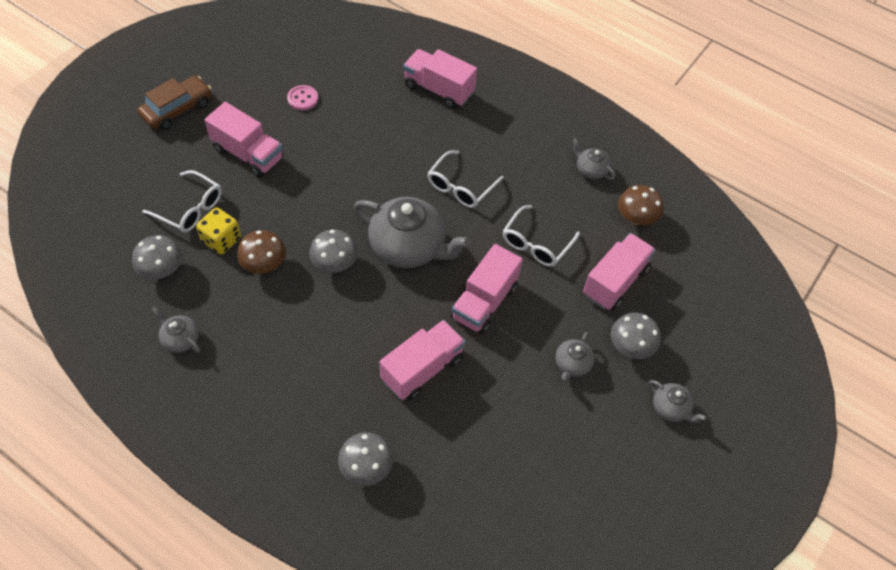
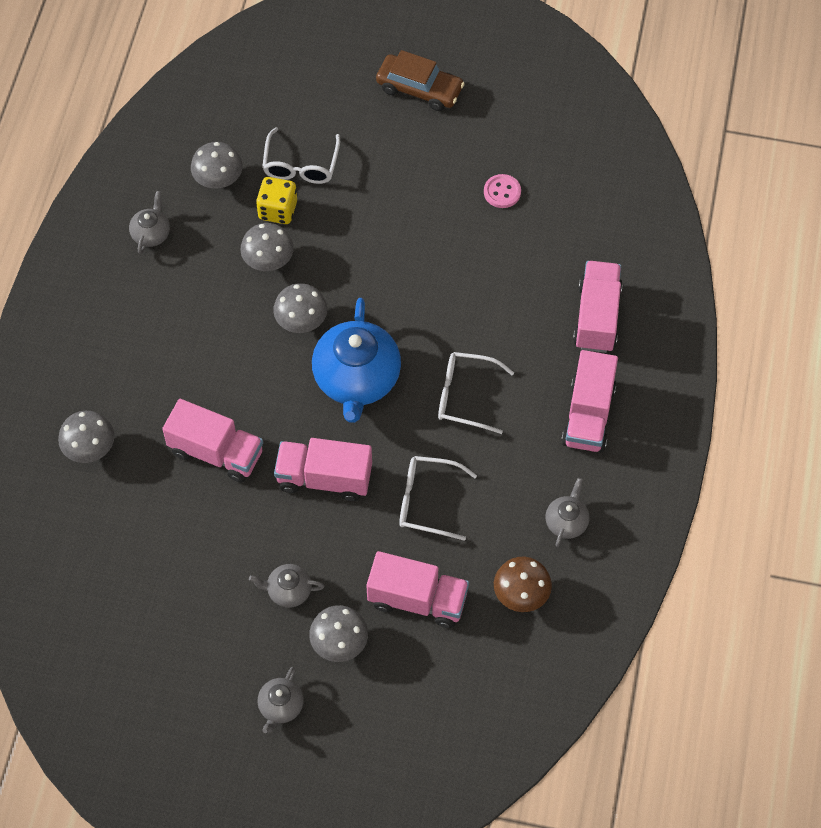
camera: 70 degrees right, 5 degrees up
pink truck [205,102,283,178] -> pink truck moved to [561,350,618,452]
brown mushroom [237,230,286,274] -> grey mushroom [240,223,294,271]
grey teapot [354,197,470,268] -> blue teapot [312,298,401,423]

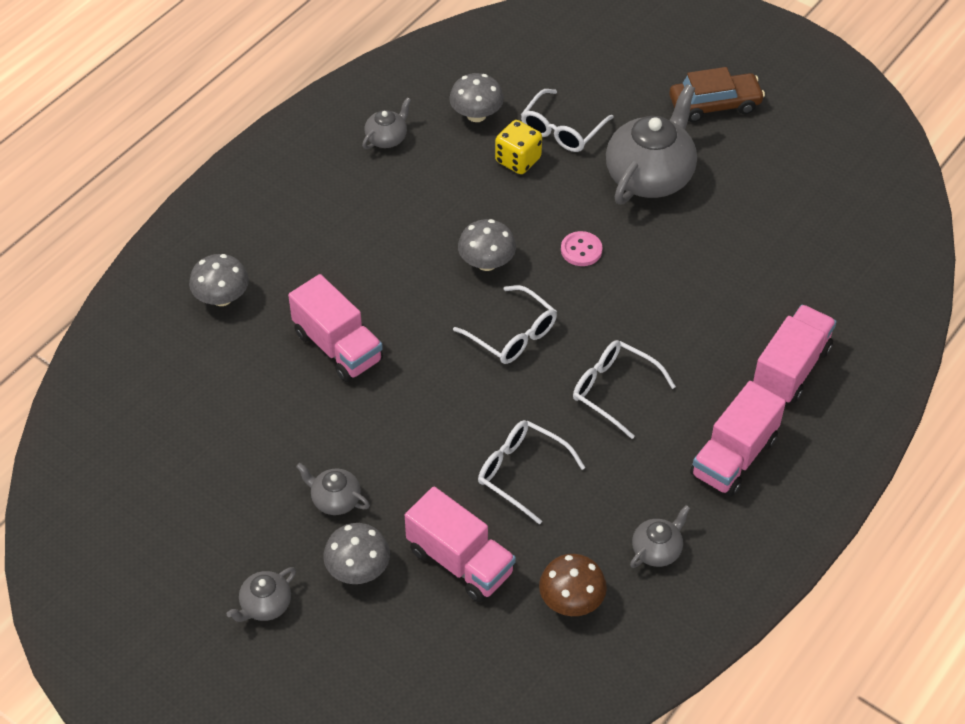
camera: 25 degrees right, 10 degrees down
grey mushroom [240,223,294,271] -> none
pink truck [274,438,372,501] -> none
blue teapot [312,298,401,423] -> white glasses [453,285,557,364]
brown car [376,50,465,111] -> brown car turned 60 degrees counterclockwise [669,67,765,122]
pink button [484,174,521,208] -> pink button moved to [561,231,603,266]
none -> grey teapot [606,84,697,204]

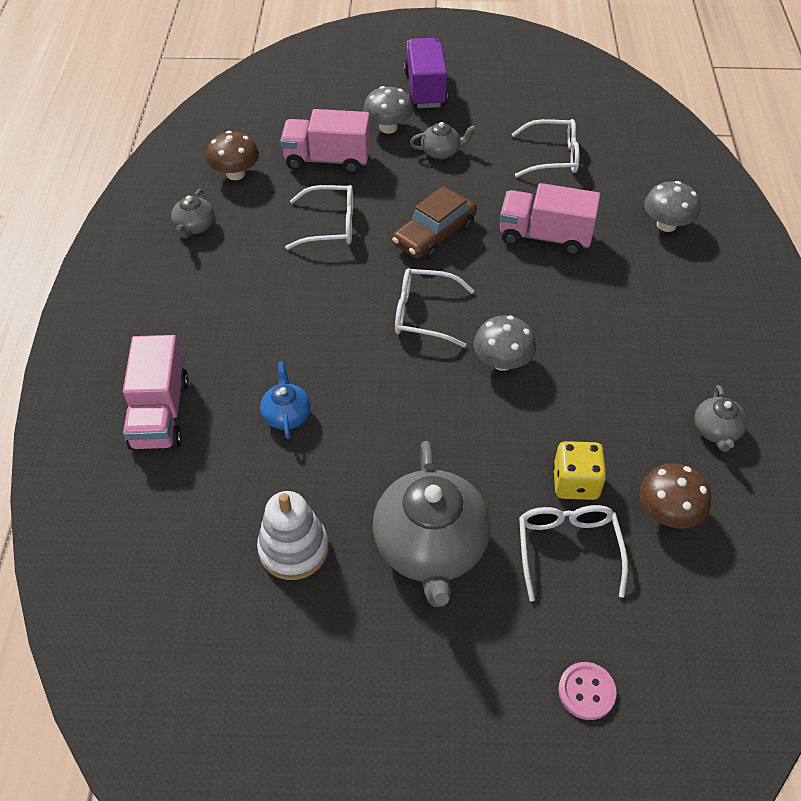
camera: 145 degrees right, 0 degrees up
grey teapot [227,567,296,622] -> purple truck [404,38,448,108]
grey mushroom [449,73,504,122] -> brown mushroom [639,463,711,528]
pink button [561,231,603,266] -> pink button moved to [558,662,617,720]
white glasses [573,340,676,439] -> white glasses moved to [512,119,580,177]
brown car [669,67,765,122] -> brown car moved to [392,186,477,260]
pink truck [690,381,786,497] -> none
none -> white stacking toy [257,491,329,580]
none -> blue teapot [260,362,311,439]

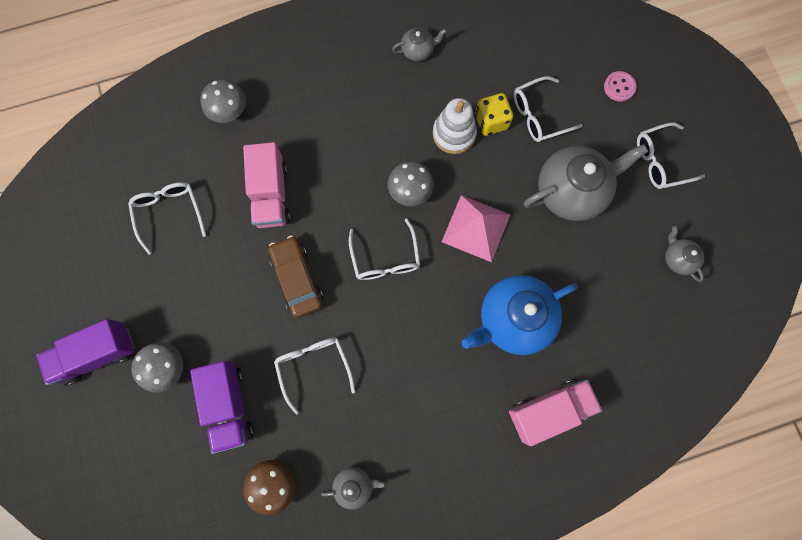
camera: 110 degrees left, 25 degrees up
white stacking toy [257,491,329,580] -> white stacking toy moved to [433,98,477,154]
blue teapot [260,362,311,439] -> blue teapot [462,275,577,355], size x2.09
pink truck [280,109,371,174] -> purple truck [190,361,254,454]
brown car [392,186,477,260] -> brown car turned 135 degrees counterclockwise [268,235,323,318]
grey teapot [410,122,476,160] -> grey teapot moved to [665,226,704,282]
brown mushroom [639,463,711,528] -> none
none -> pink pyramid [442,195,510,262]
none -> white glasses [637,123,705,189]

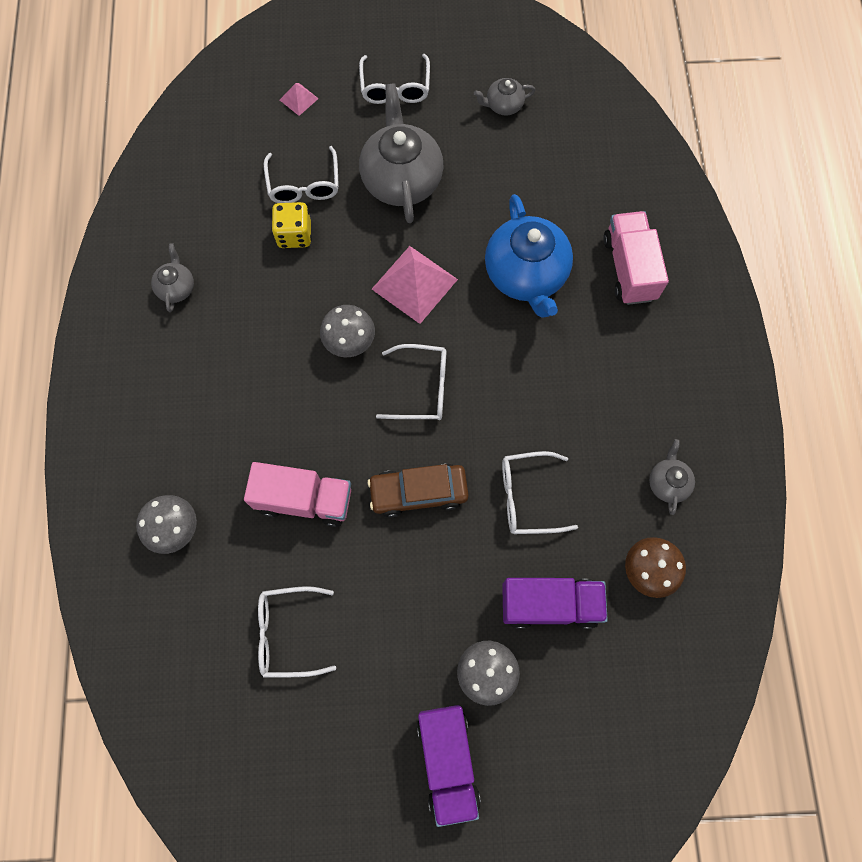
camera: 75 degrees left, 5 degrees down
white stacking toy [433,98,477,154] -> none
pink button [604,71,637,102] -> pink pyramid [280,83,319,116]

